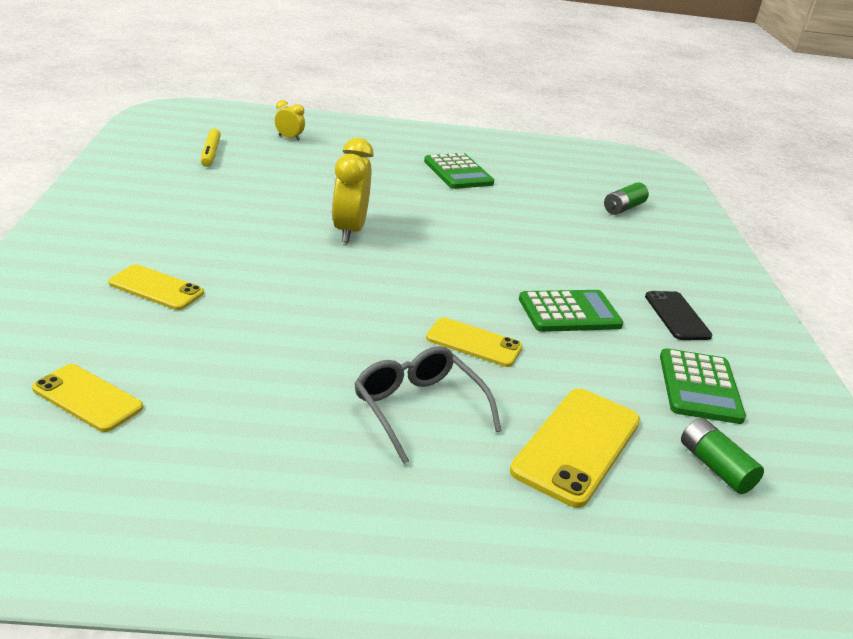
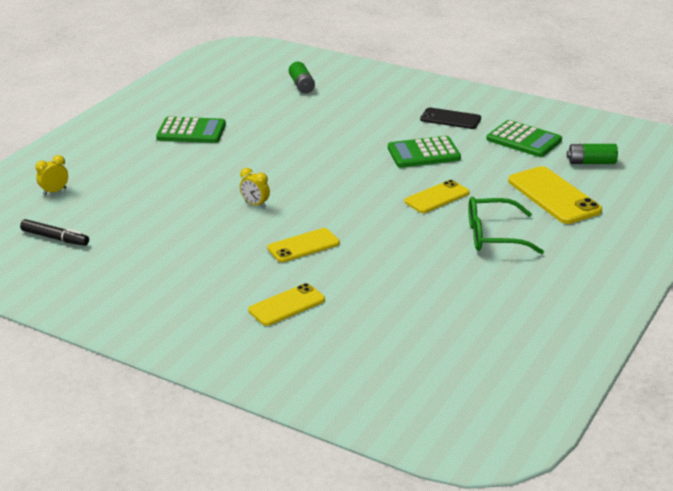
camera: 55 degrees left, 0 degrees up
yellow phone [32,364,143,432] -> yellow phone moved to [267,228,340,262]
yellow marker [201,129,221,167] -> black marker [20,219,89,246]
yellow clock [332,138,374,243] -> yellow clock [240,168,270,208], size x0.51
grey glasses [354,346,502,464] -> green glasses [468,197,544,254]
green calculator [519,290,623,332] -> green calculator turned 120 degrees counterclockwise [388,136,461,168]

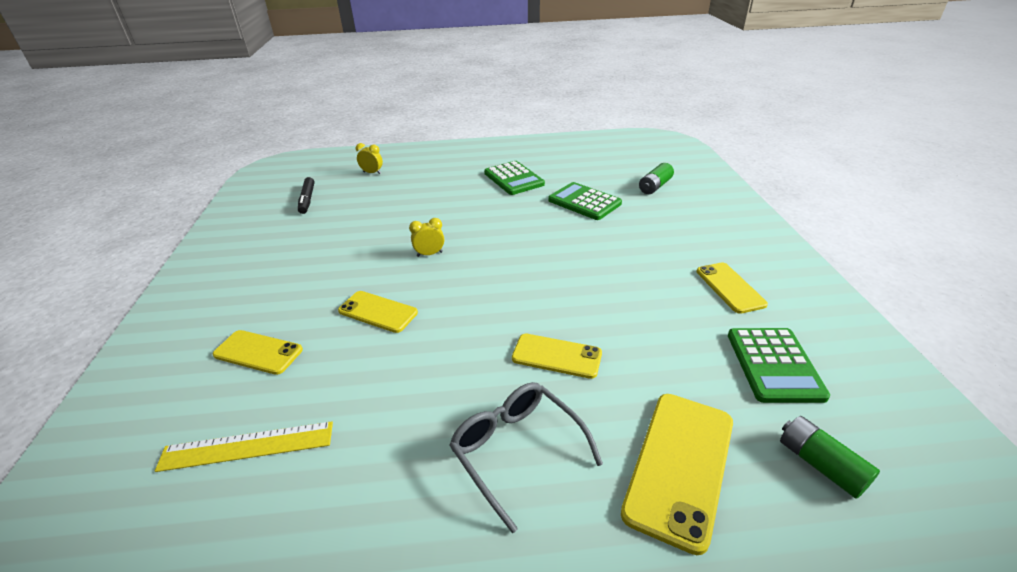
camera: 55 degrees right, 5 degrees up
yellow clock [240,168,270,208] -> yellow clock turned 75 degrees clockwise [409,218,444,257]
green calculator [388,136,461,168] -> green calculator moved to [548,182,622,220]
black phone [420,108,481,129] -> yellow phone [697,263,768,314]
green glasses [468,197,544,254] -> grey glasses [449,382,603,533]
none -> yellow ruler [155,421,333,472]

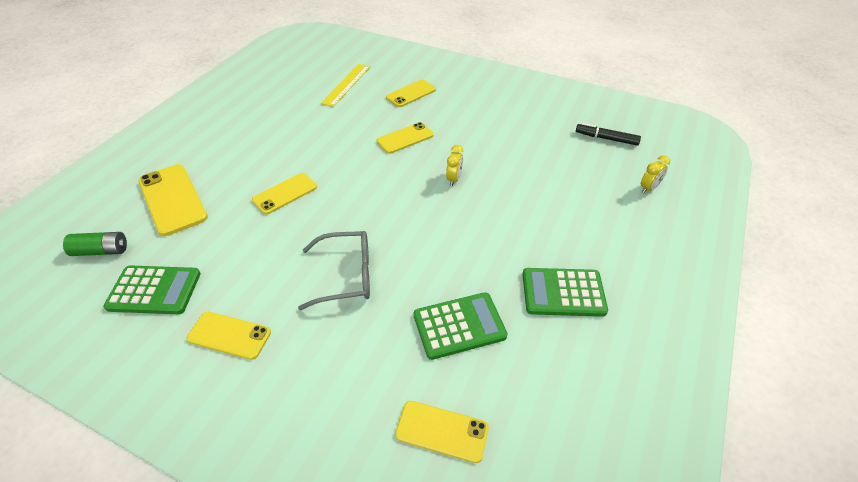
camera: 120 degrees right, 10 degrees up
grey glasses [449,382,603,533] -> grey glasses moved to [298,231,370,310]
green battery [639,163,674,194] -> yellow phone [395,401,489,463]
green calculator [728,328,830,403] -> green calculator turned 150 degrees clockwise [104,265,201,314]

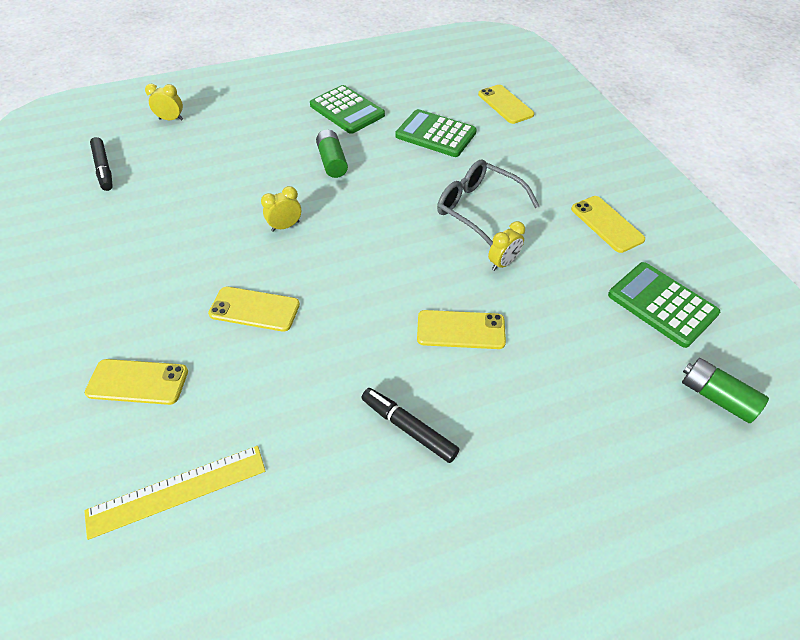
camera: 135 degrees left, 5 degrees up
yellow phone [138,164,208,236] -> none
none -> green battery [316,130,348,178]
none -> black marker [361,388,459,463]
none -> yellow clock [488,221,525,271]

